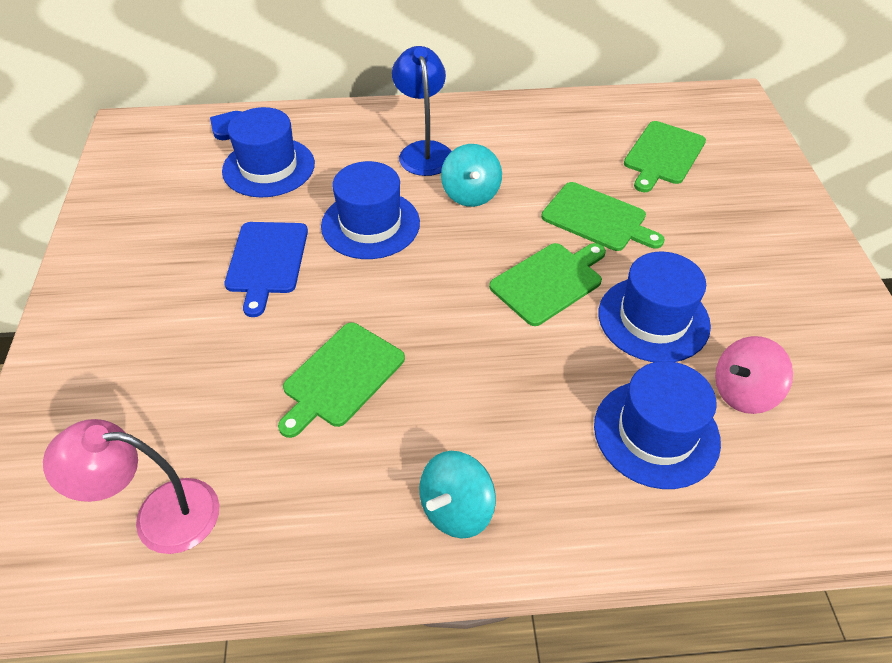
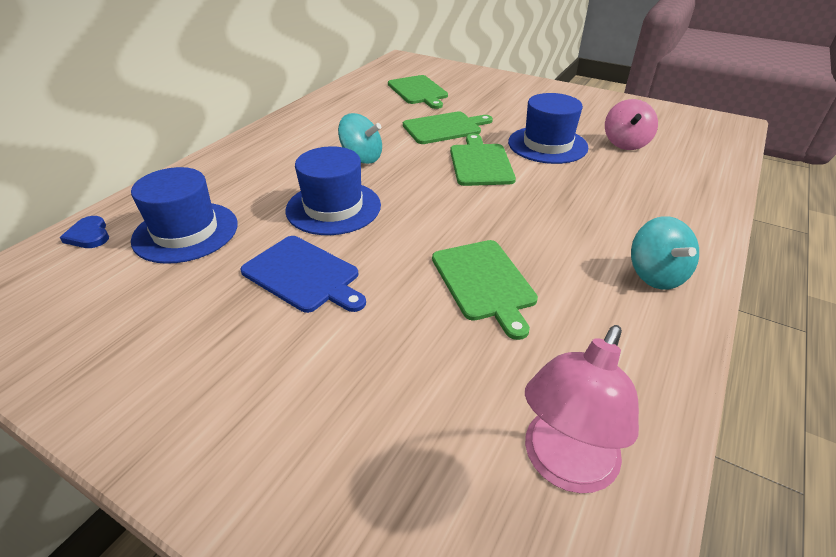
camera: 55 degrees left, 10 degrees down
blue lamp [392,46,452,176] -> none
blue hat [594,361,721,489] -> none

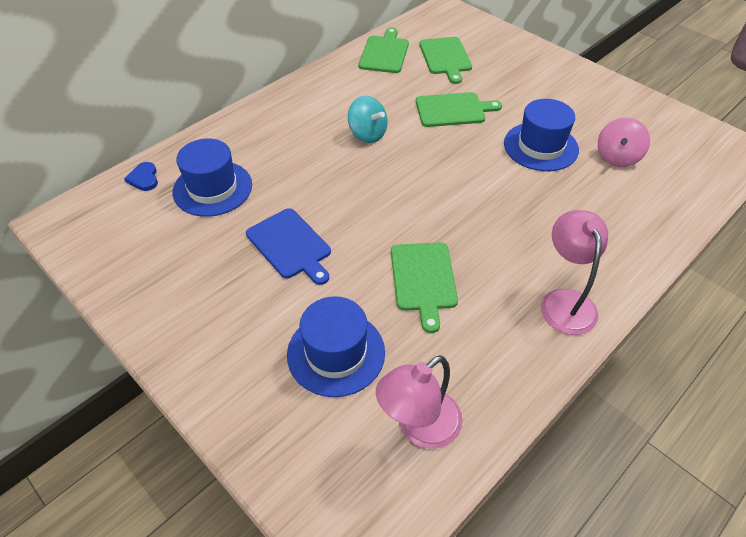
camera: 15 degrees right, 10 degrees up
blue hat [285,146,381,235] -> blue hat moved to [287,296,385,397]
green cutting board [450,134,516,186] -> green cutting board moved to [359,28,409,73]
turquoise spinning top [631,216,699,290] -> pink lamp [541,210,608,335]

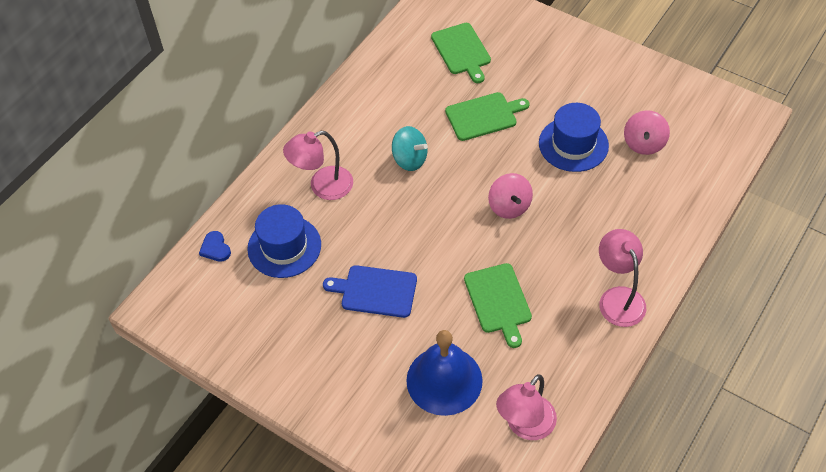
camera: 10 degrees left, 5 degrees up
blue cutting board [246,208,331,285] -> blue cutting board turned 150 degrees clockwise [323,265,417,318]
blue hat [287,296,385,397] -> blue bell [406,330,483,416]
green cutting board [359,28,409,73] -> none
none -> pink lamp [283,131,353,200]
none -> pink spinning top [488,173,533,219]

